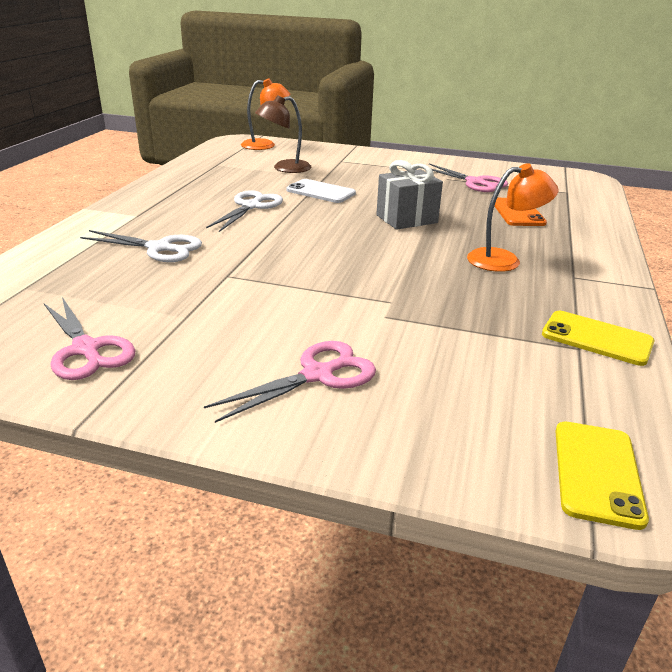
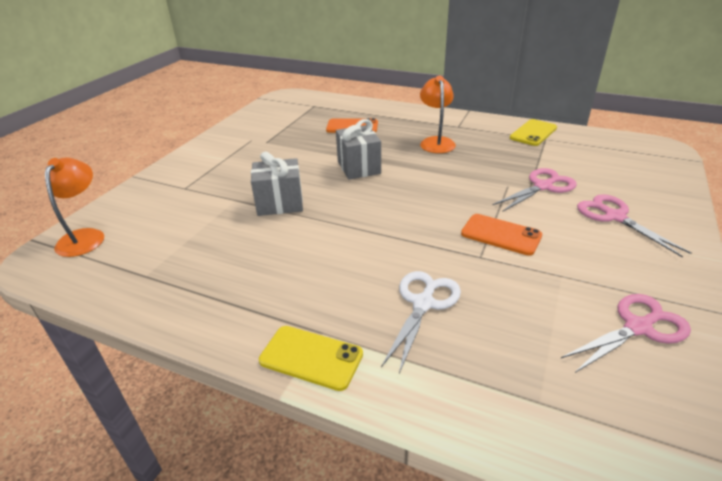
camera: 80 degrees left, 5 degrees up
white scissors [206,190,283,232] -> none
brown lamp [255,95,311,173] -> none
white phone [287,179,356,203] -> grey gift [251,151,303,216]
pink scissors [429,164,508,192] -> pink scissors moved to [493,168,577,212]
yellow phone [555,422,649,530] -> yellow phone moved to [259,326,363,391]
none -> orange phone [461,214,542,256]

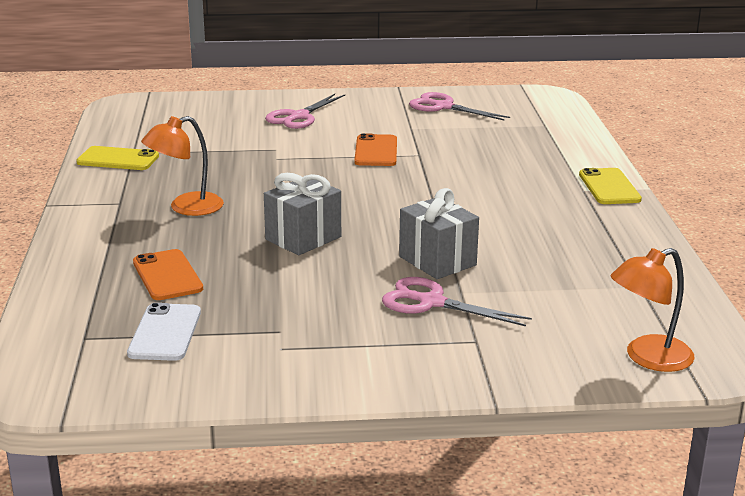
camera: 120 degrees left, 10 degrees down
white scissors [381,271,461,373] -> none
pink scissors [493,168,577,212] -> pink scissors moved to [382,277,532,326]
none -> white phone [127,303,201,361]

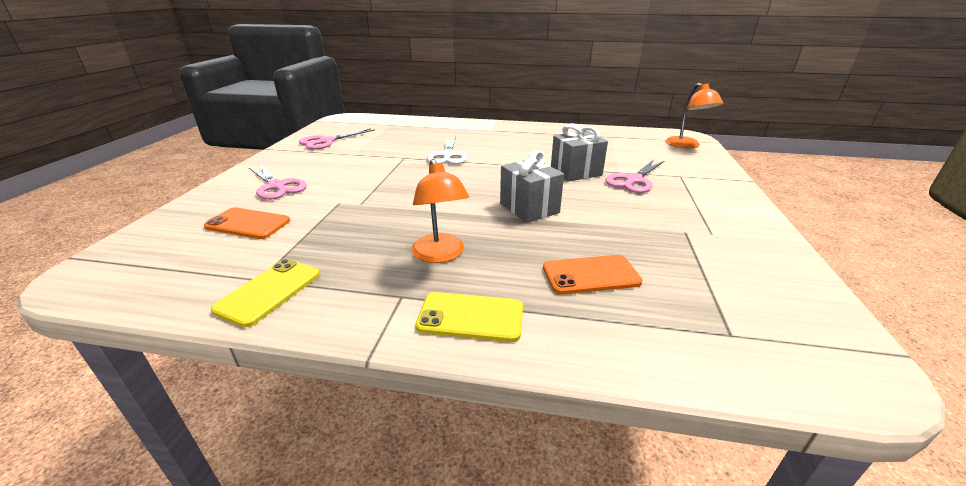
camera: 75 degrees left, 5 degrees up
white phone [127,303,201,361] -> none
orange phone [354,133,397,166] -> orange phone moved to [204,207,290,239]
yellow phone [579,168,642,204] -> yellow phone moved to [416,292,523,342]
none -> white scissors [427,135,467,164]

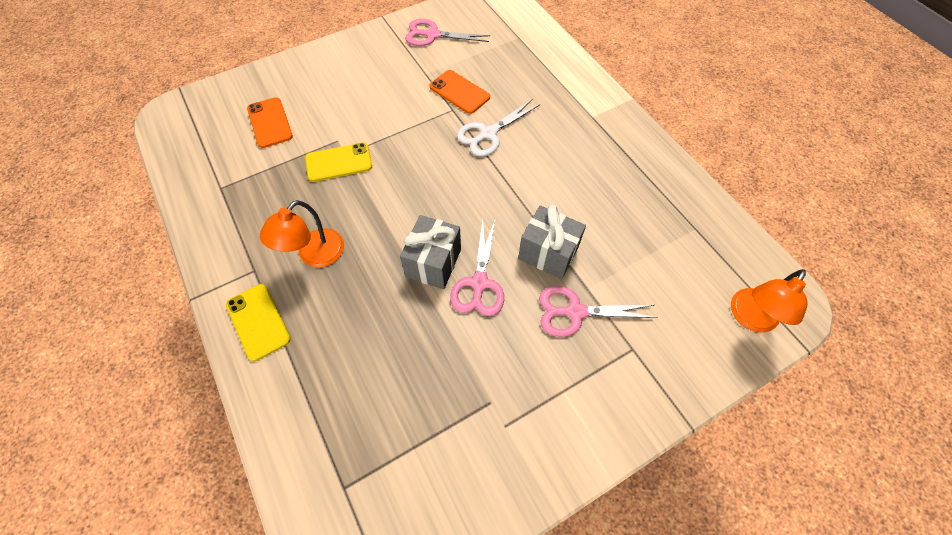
camera: 50 degrees right, 30 degrees up
yellow phone [211,259,320,327] -> yellow phone moved to [305,143,372,182]
pink scissors [249,164,307,200] -> pink scissors moved to [450,218,504,316]
orange phone [543,255,643,294] -> orange phone moved to [429,70,490,114]

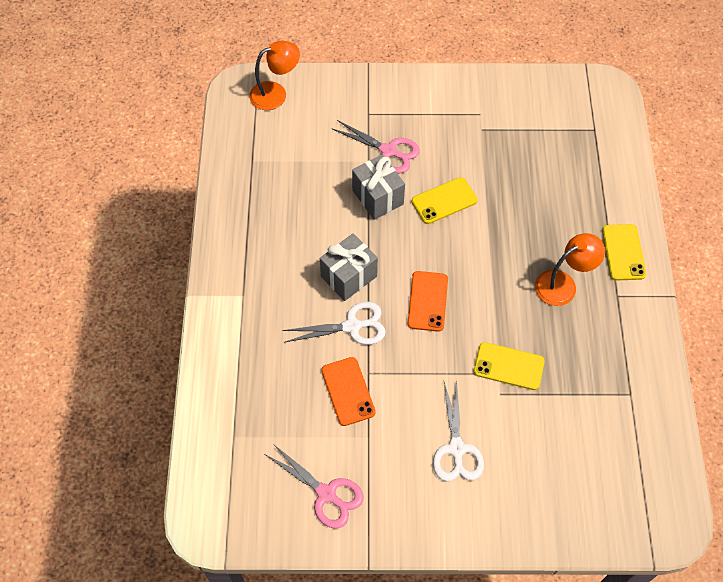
camera: 150 degrees left, 0 degrees up
orange phone [247,97,293,148] -> orange phone moved to [408,271,448,332]
grey gift [400,215,461,289] -> grey gift moved to [320,233,378,301]
pink scissors [450,218,504,316] -> yellow phone [411,177,478,224]
none -> white scissors [433,380,484,482]

